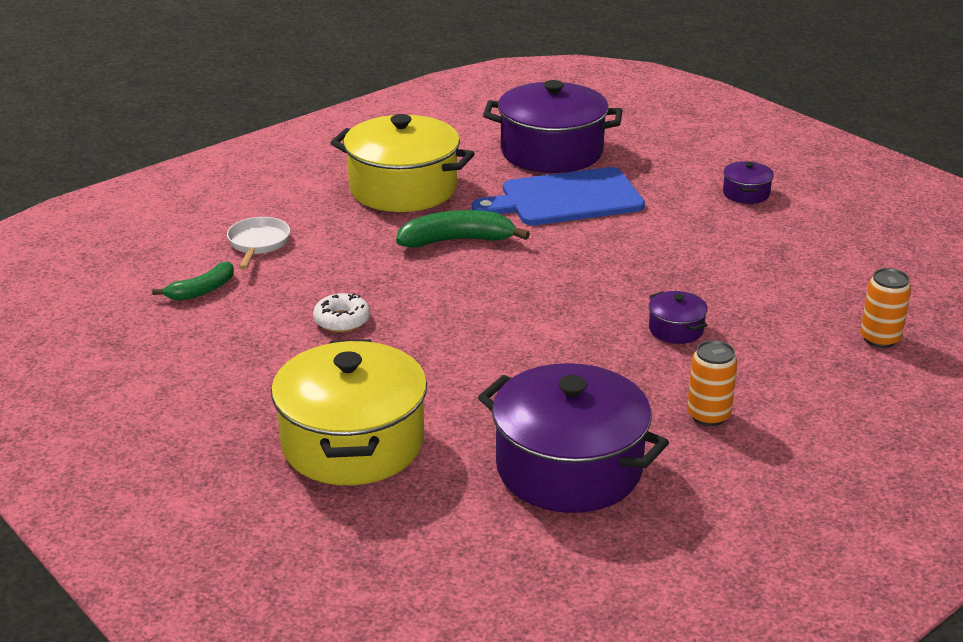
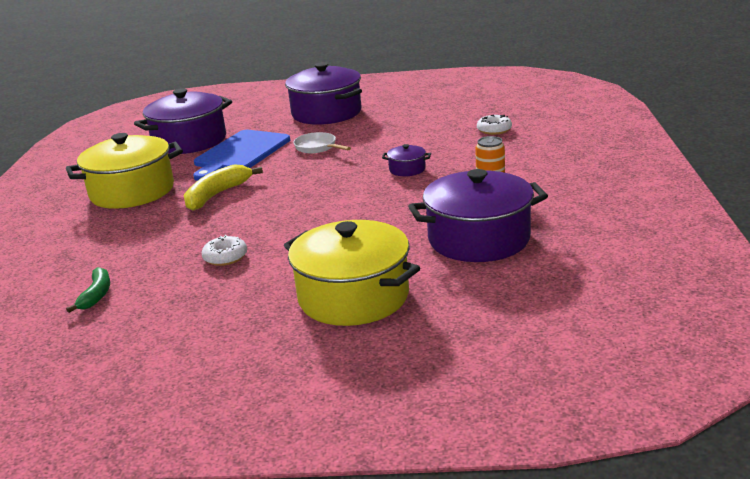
camera: 45 degrees left, 5 degrees down
white pan [227,217,290,269] -> white pan moved to [293,132,351,153]
green banana [396,210,530,248] -> yellow banana [183,164,263,211]
purple pot [723,161,774,204] -> purple pot [285,62,362,125], size x2.32
orange can [860,268,911,348] -> white donut [477,115,512,135]

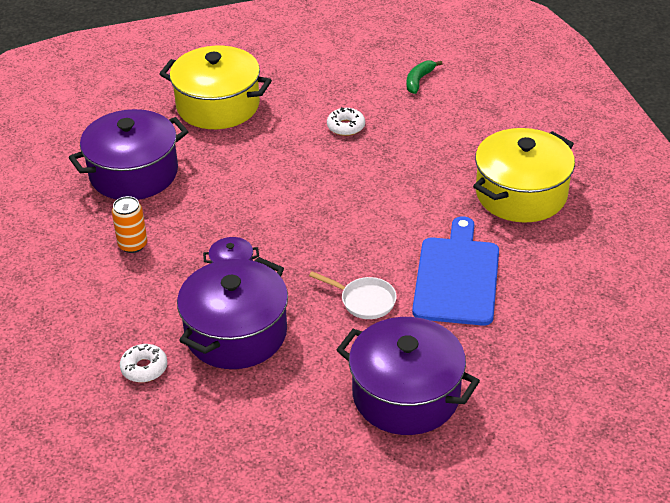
camera: 160 degrees right, 15 degrees up
green banana [66,267,110,313] -> green banana turned 45 degrees clockwise [406,60,443,94]
purple pot [134,88,232,154] -> purple pot moved to [177,257,288,369]
yellow banana [183,164,263,211] -> none

